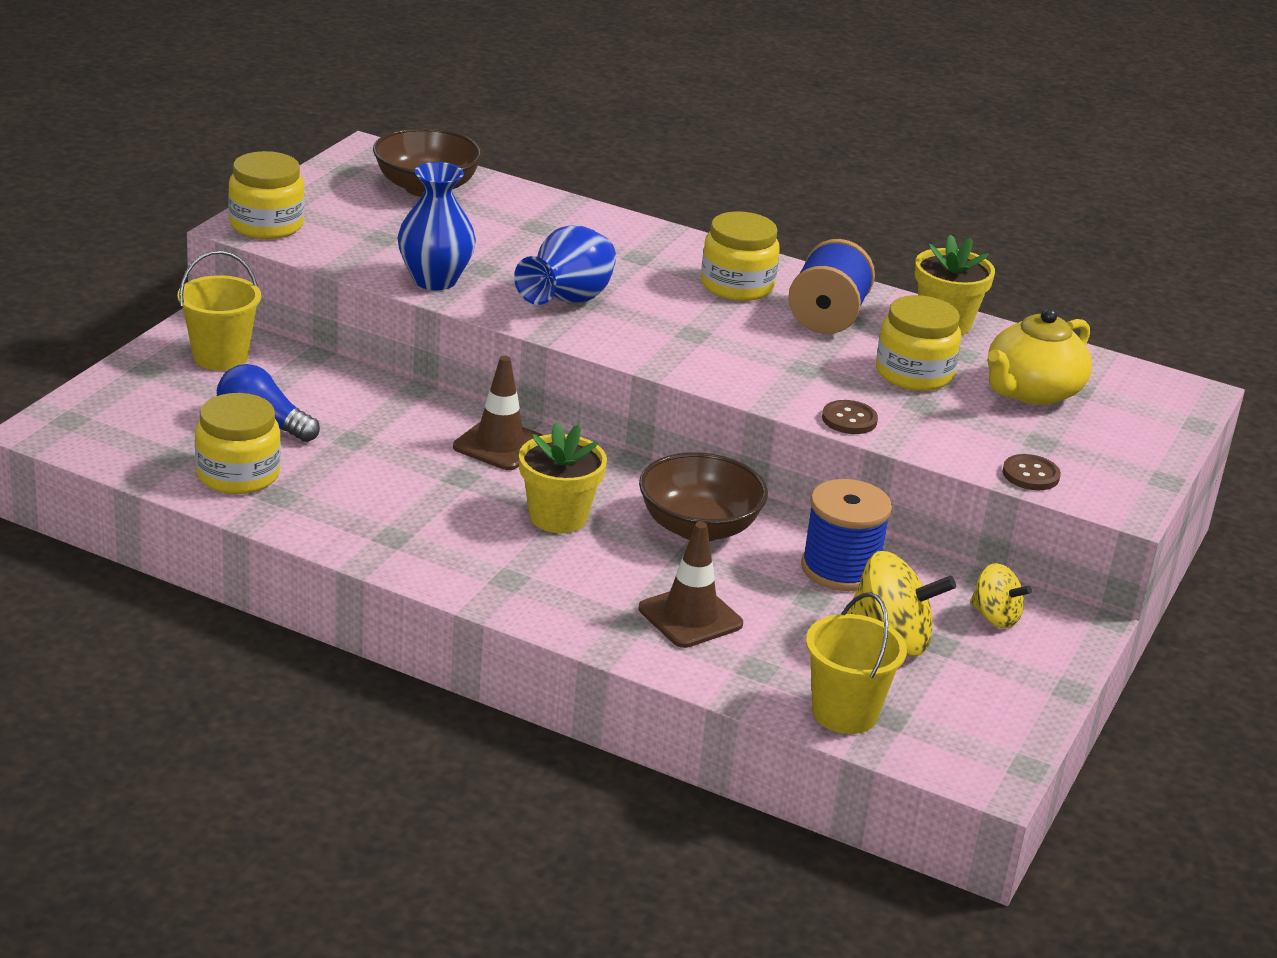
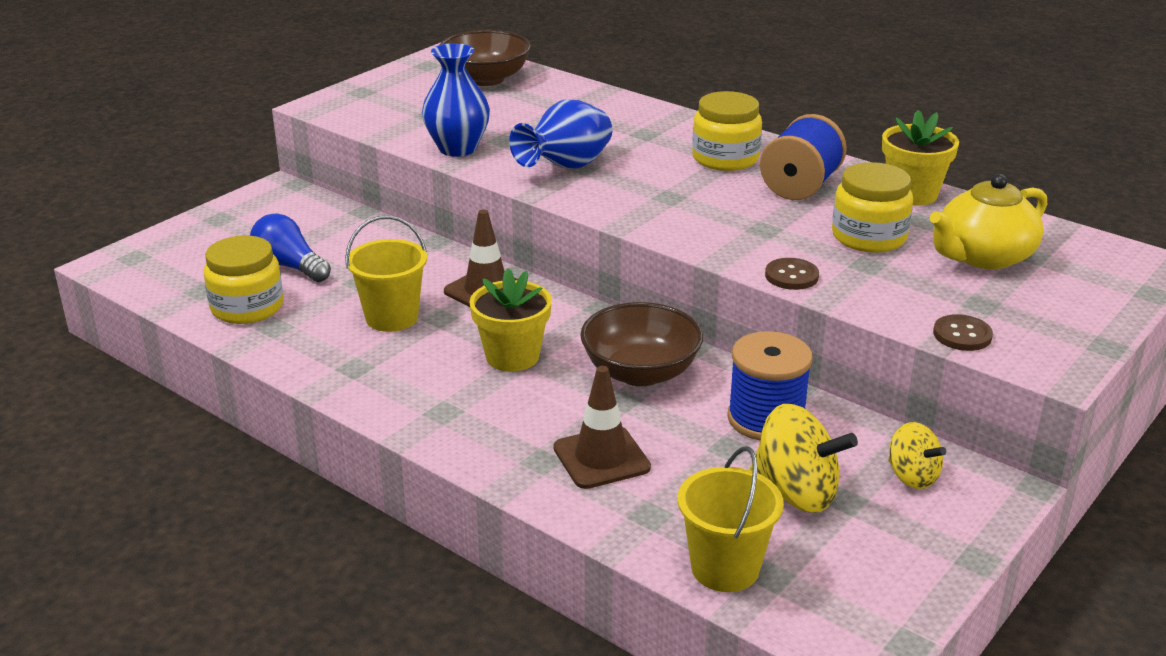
camera: 15 degrees right, 0 degrees up
yellow bucket [178,251,261,370] -> yellow bucket moved to [345,216,427,332]
yellow jar [228,151,305,239] -> none

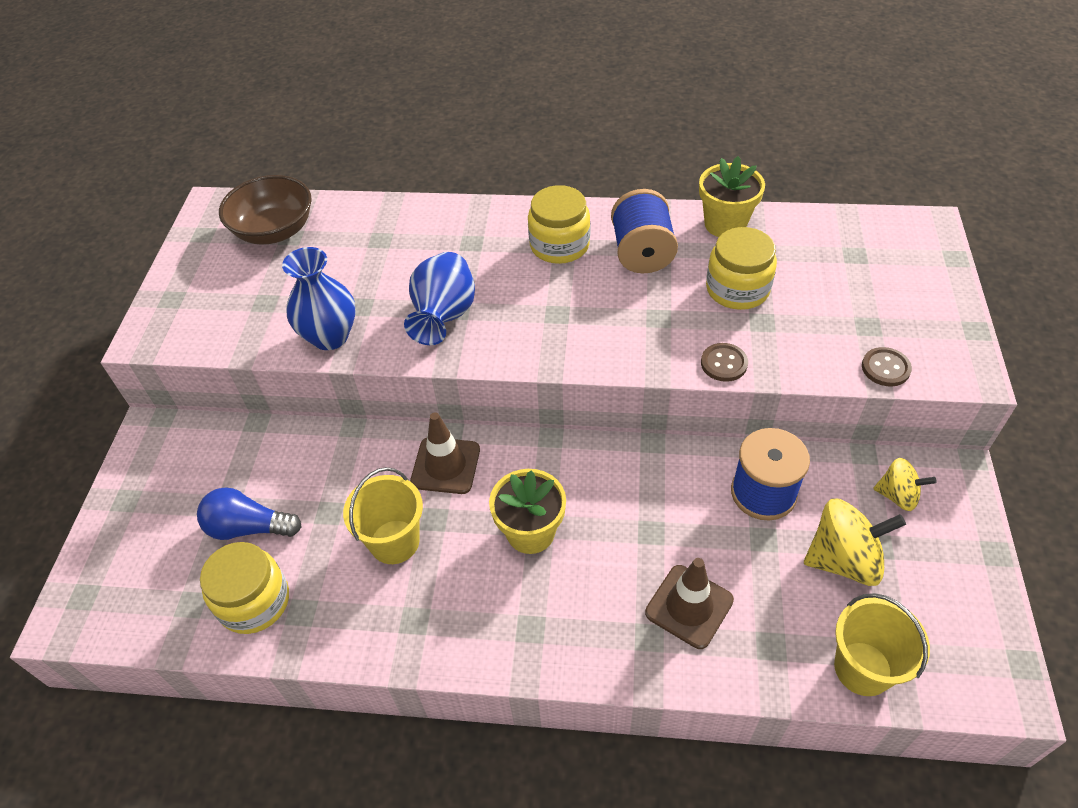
camera: 30 degrees left, 20 degrees up
brown bowl [580,302,703,386] -> none
yellow teapot [930,174,1047,269] -> none

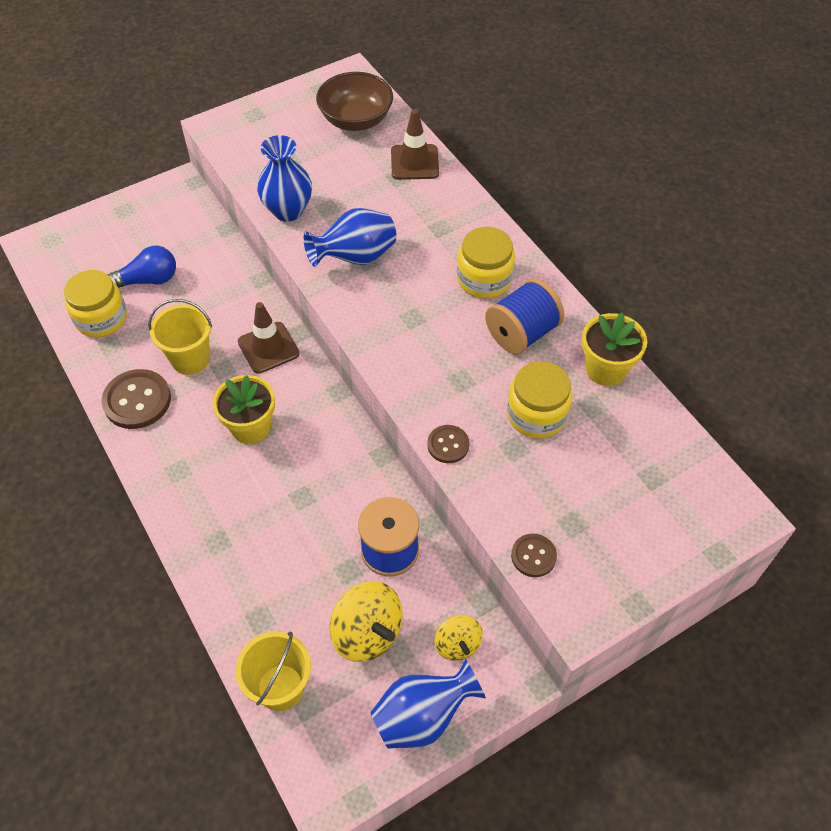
camera: 50 degrees right, 5 degrees up
blue light bulb [197,488,302,540] -> blue light bulb turned 105 degrees clockwise [107,246,176,288]
brown traffic cone [645,558,734,649] -> brown traffic cone moved to [391,109,439,180]
none -> brown button [101,369,171,429]
none -> blue vase [370,658,486,749]

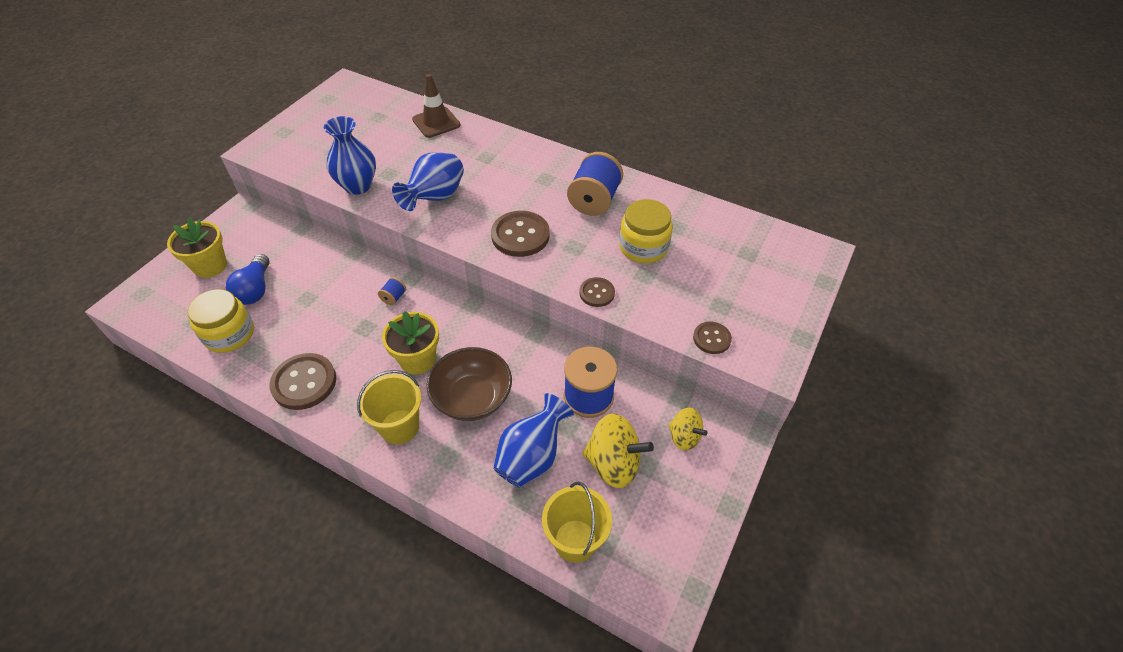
camera: 30 degrees left, 5 degrees down
blue light bulb [107,246,176,288] -> blue light bulb turned 135 degrees clockwise [226,254,270,305]
yellow bucket [148,299,212,375] -> yellow bucket moved to [357,370,421,444]
brown traffic cone [238,302,299,374] -> blue spool [378,277,406,305]
brown bowl [316,72,393,131] -> brown bowl moved to [427,347,512,421]
blue vase [370,658,486,749] -> blue vase moved to [493,393,574,488]
yellow jar [457,227,515,298] -> none
yellow flower pot [582,313,647,386] -> yellow flower pot moved to [167,217,227,278]
none -> brown button [491,211,550,257]

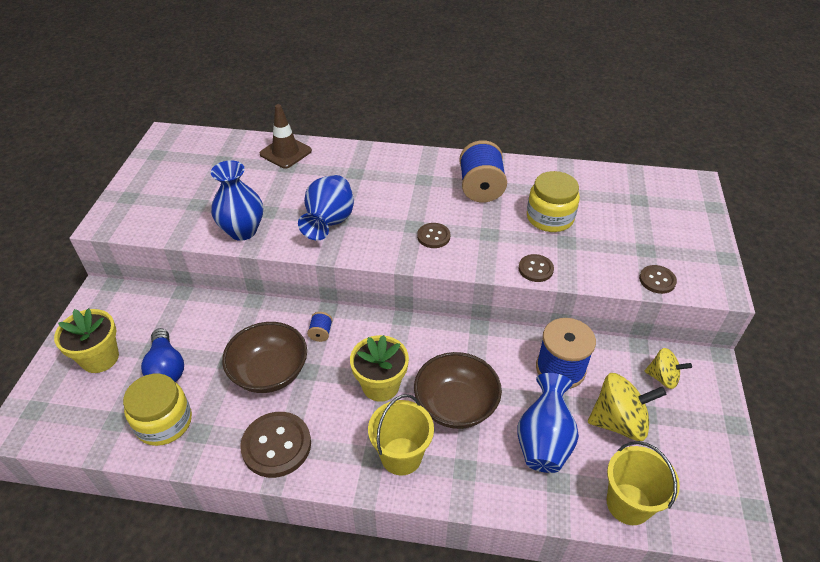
camera: 20 degrees left, 5 degrees down
brown button [491,211,550,257] -> brown button [417,223,450,248], size x0.57
none -> brown bowl [222,322,307,393]

